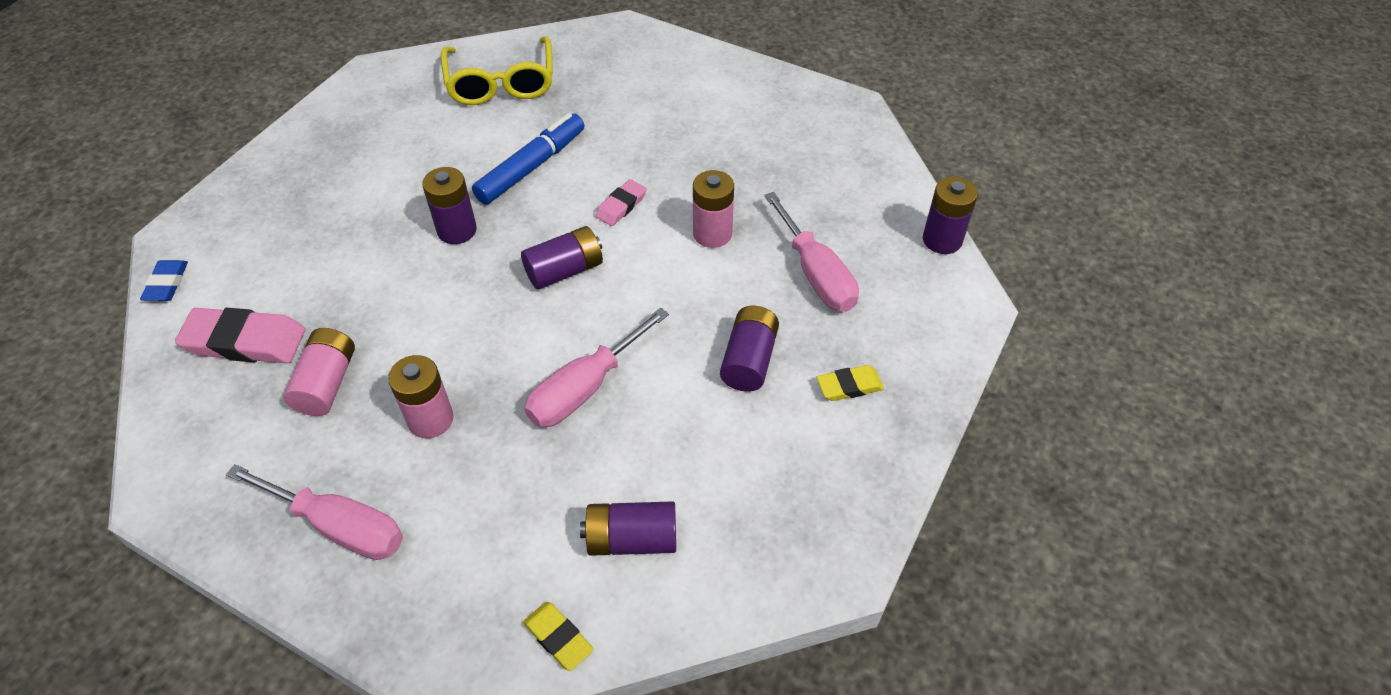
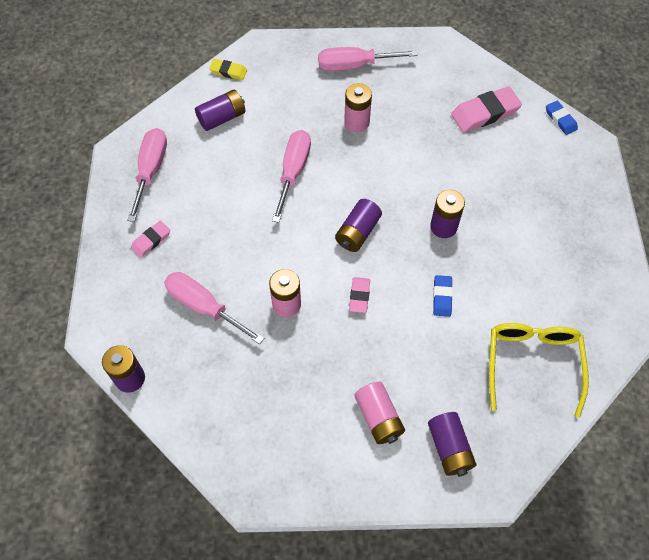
camera: 150 degrees right, 10 degrees up
pink battery [283,328,355,416] -> pink battery moved to [355,382,405,444]
yellow glasses [441,36,553,105] -> yellow glasses turned 45 degrees clockwise [489,323,589,418]
blue marker [472,113,584,204] -> blue eraser [433,275,453,317]
purple battery [720,306,779,392] -> purple battery moved to [428,412,476,477]
yellow eraser [817,365,884,401] -> pink eraser [131,221,170,257]
none -> pink screwdriver [127,128,167,222]

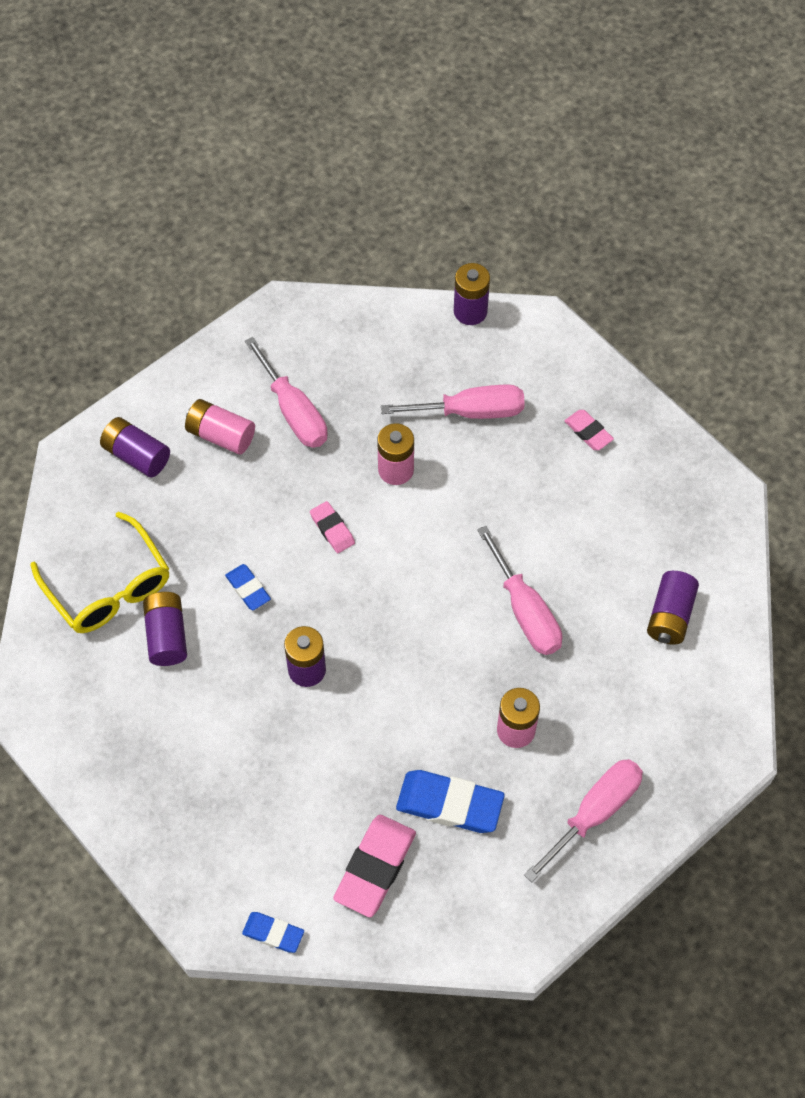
camera: 140 degrees right, 0 degrees up
pink screwdriver [127,128,167,222] -> pink screwdriver moved to [245,337,328,448]
pink eraser [131,221,170,257] -> pink eraser turned 45 degrees counterclockwise [564,410,614,450]
yellow eraser [209,59,247,80] -> none
purple battery [335,199,382,252] -> purple battery moved to [143,592,187,666]
none -> blue eraser [396,770,505,833]

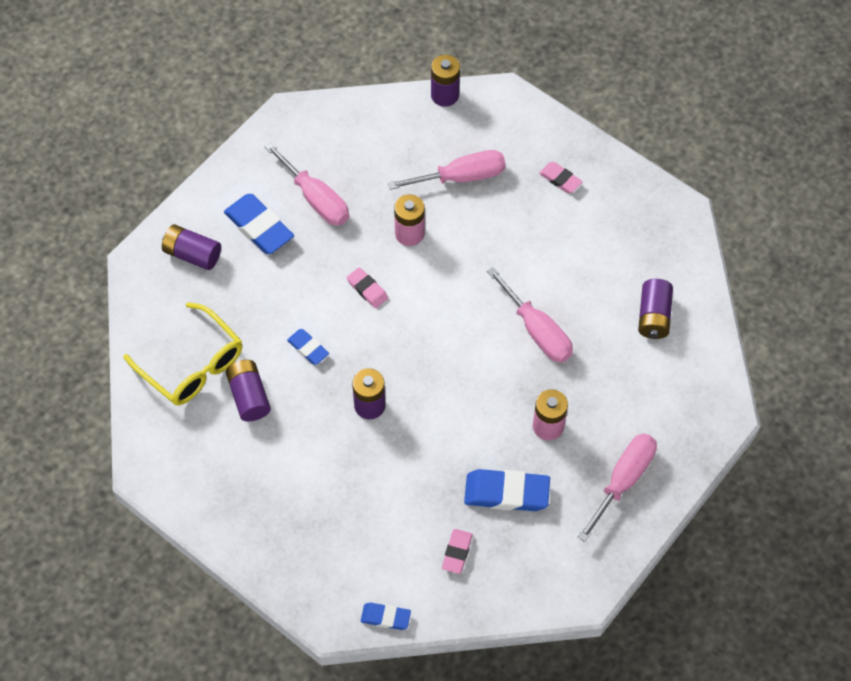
camera: 10 degrees left, 0 degrees up
pink battery [185,399,255,455] -> blue eraser [224,194,294,254]
pink eraser [333,815,416,917] -> pink eraser [442,529,473,574], size x0.56

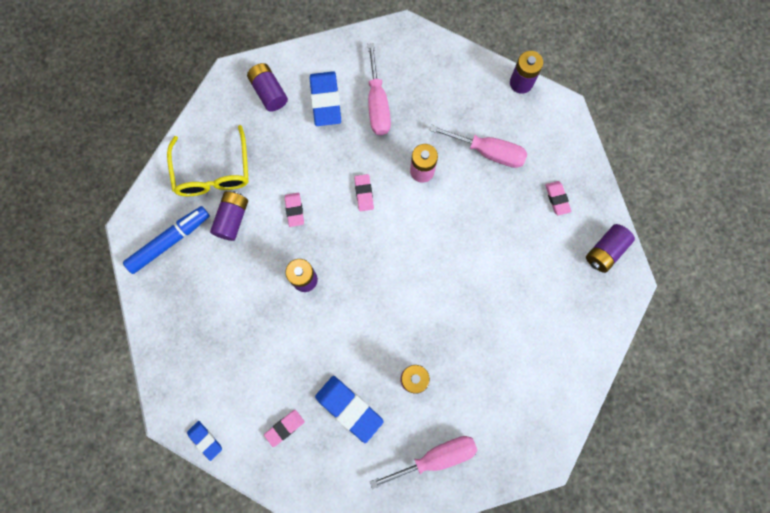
camera: 35 degrees right, 15 degrees up
blue eraser [287,329,329,365] -> pink eraser [285,193,304,227]
pink screwdriver [487,267,573,363] -> none
purple battery [638,279,673,339] -> purple battery moved to [586,224,635,273]
none -> blue marker [123,206,210,274]

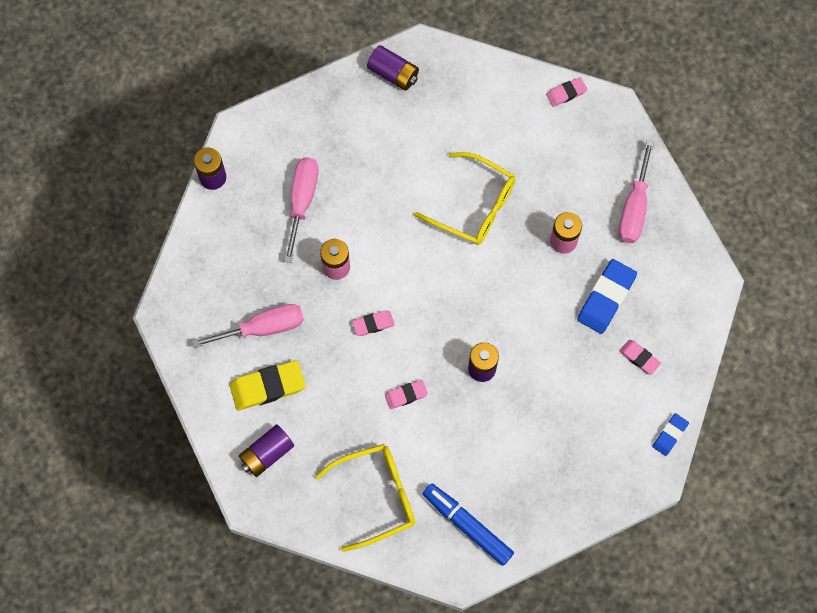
camera: 100 degrees left, 5 degrees down
purple battery [210,191,248,241] -> none
blue eraser [310,71,341,126] -> yellow eraser [229,360,306,411]
pink screwdriver [370,436,477,489] -> pink screwdriver turned 135 degrees counterclockwise [619,140,654,243]
pink eraser [545,181,571,216] -> pink eraser moved to [546,77,587,107]
none -> yellow glasses [414,152,515,245]

